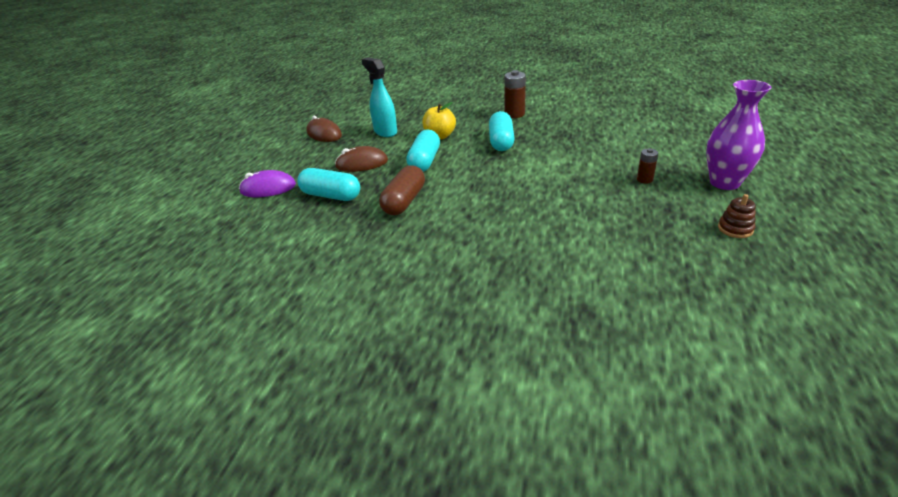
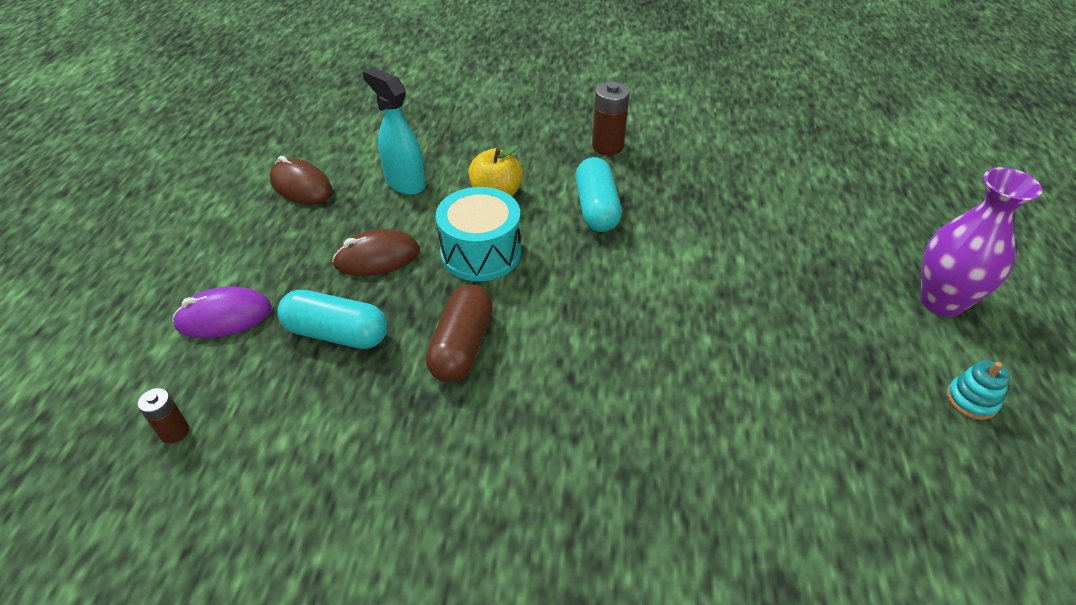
camera: 10 degrees left, 10 degrees up
turquoise capsule [406,129,440,172] -> turquoise drum [436,187,521,281]
brown battery [637,148,658,184] -> brown battery moved to [138,388,189,443]
brown stacking toy [718,194,756,238] -> turquoise stacking toy [947,360,1010,420]

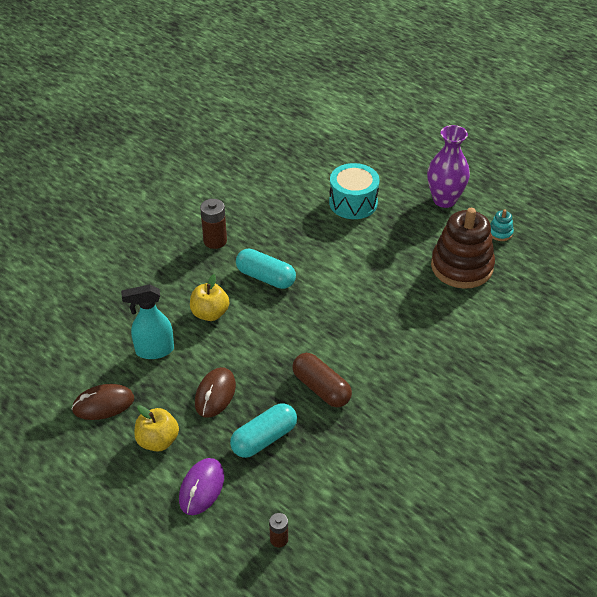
camera: 55 degrees left, 0 degrees up
turquoise drum [436,187,521,281] -> turquoise drum moved to [329,163,380,219]
none -> yellow apple [134,405,179,452]
none -> brown stacking toy [431,208,495,289]

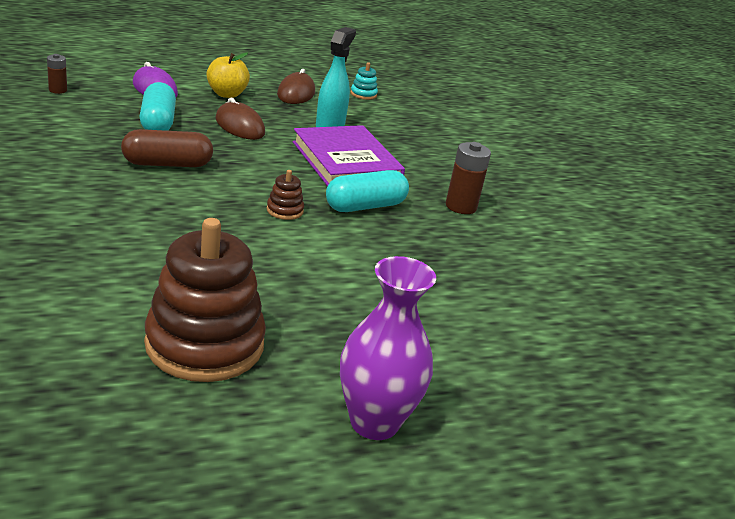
camera: 115 degrees right, 15 degrees down
yellow apple [190,274,229,321] -> purple book [293,125,405,186]
turquoise drum [329,163,380,219] -> none
turquoise stacking toy [490,209,514,241] -> turquoise stacking toy moved to [350,62,378,100]
none -> brown stacking toy [267,170,304,220]

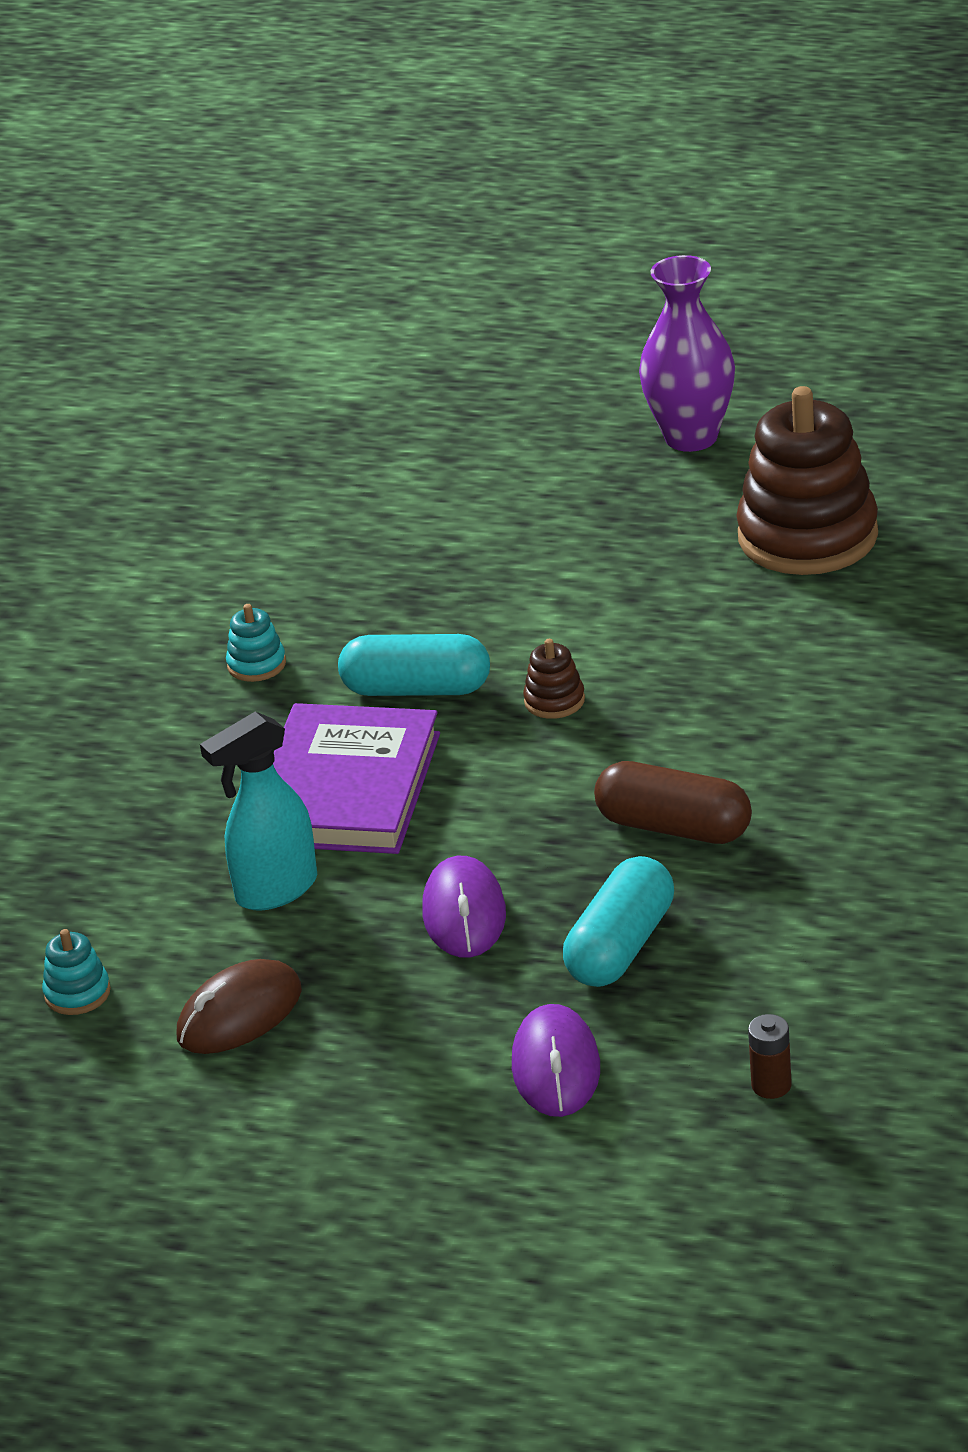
camera: 135 degrees left, 5 degrees up
yellow apple [206,53,250,98] -> none
brown mouse [215,97,265,140] -> purple mouse [422,856,506,958]
brown battery [446,142,491,214] -> turquoise stacking toy [226,604,286,682]

